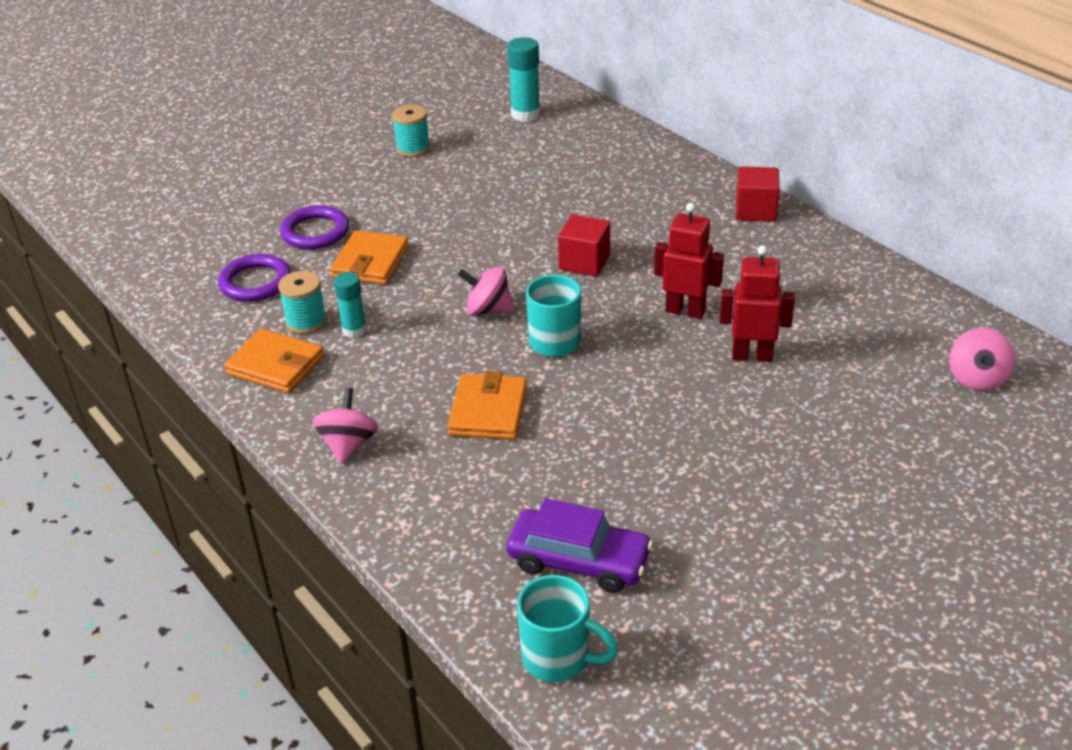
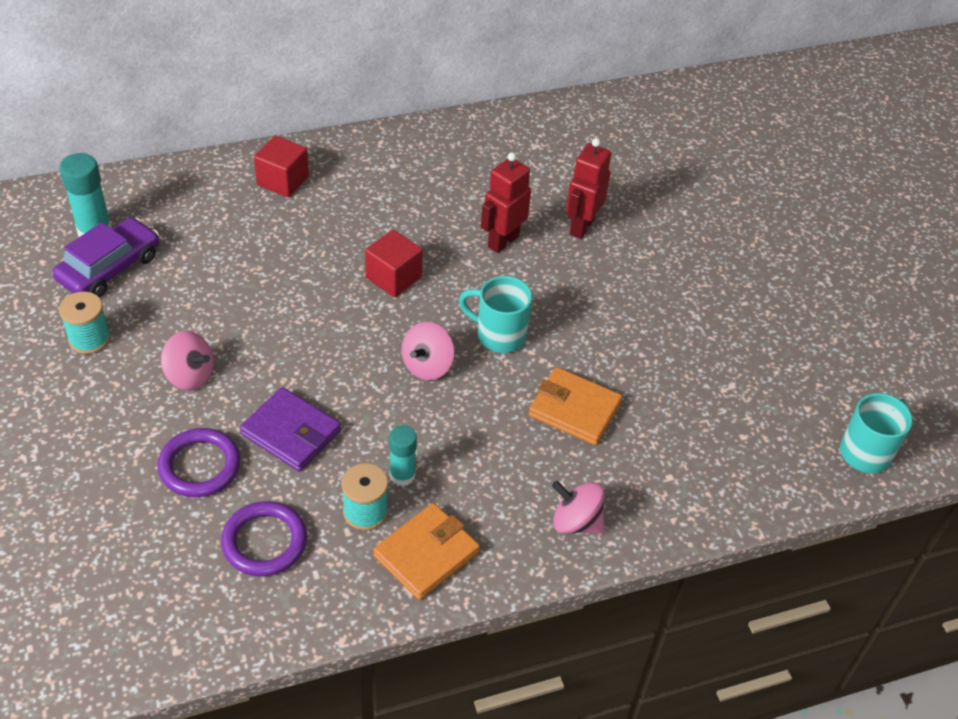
camera: 75 degrees left, 10 degrees up
orange wallet [330,230,409,285] -> purple wallet [240,387,341,472]
purple car [507,498,653,593] -> purple car moved to [53,217,159,297]
red cube [736,166,780,222] -> red cube moved to [254,135,309,198]
pink spinning top [949,328,1015,391] -> pink spinning top moved to [161,331,214,390]

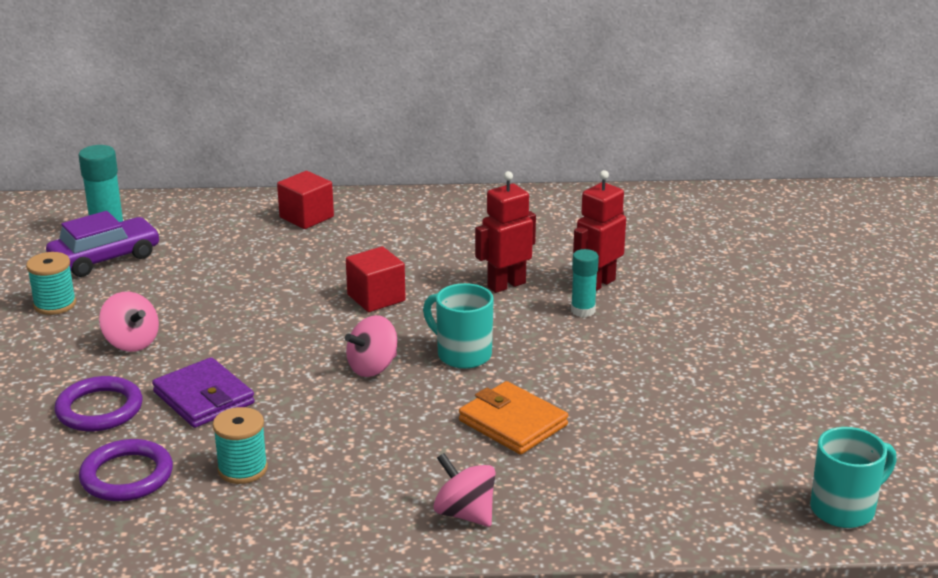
camera: 20 degrees right, 20 degrees down
orange wallet [373,503,480,600] -> none
turquoise glue stick [389,425,417,486] -> turquoise glue stick moved to [571,249,599,317]

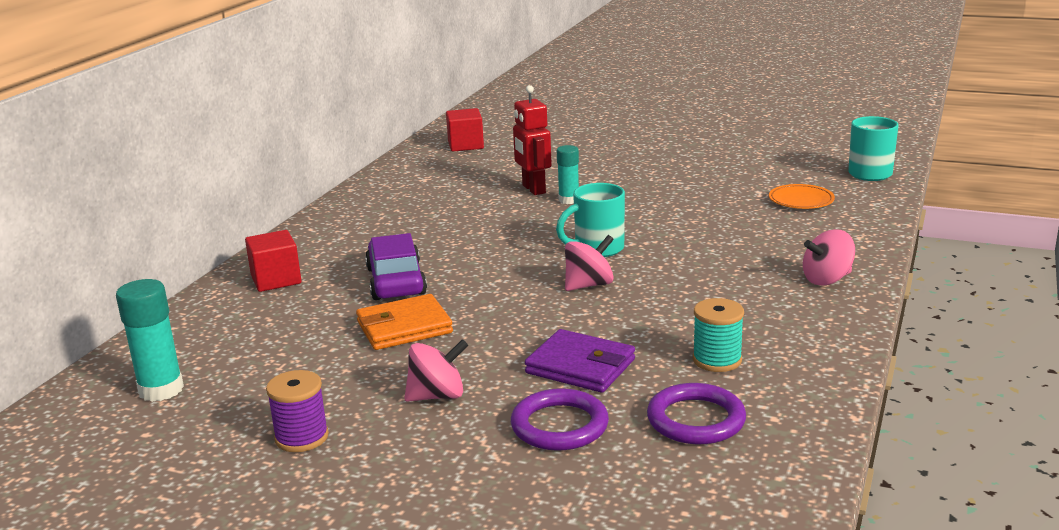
camera: 65 degrees left, 5 degrees down
turquoise spool [26,252,76,315] -> purple spool [266,370,329,452]
purple car [46,211,160,277] -> purple car moved to [365,233,427,300]
purple wallet [152,357,255,428] -> purple wallet turned 45 degrees clockwise [525,329,635,393]
pink spinning top [345,315,397,377] -> pink spinning top turned 105 degrees counterclockwise [565,235,614,291]
red cube [346,246,406,312] -> red cube moved to [446,108,484,151]
orange wallet [459,381,568,455] -> orange wallet moved to [356,294,453,350]
red robot [475,171,536,293] -> none
none -> orange plate [769,184,835,209]

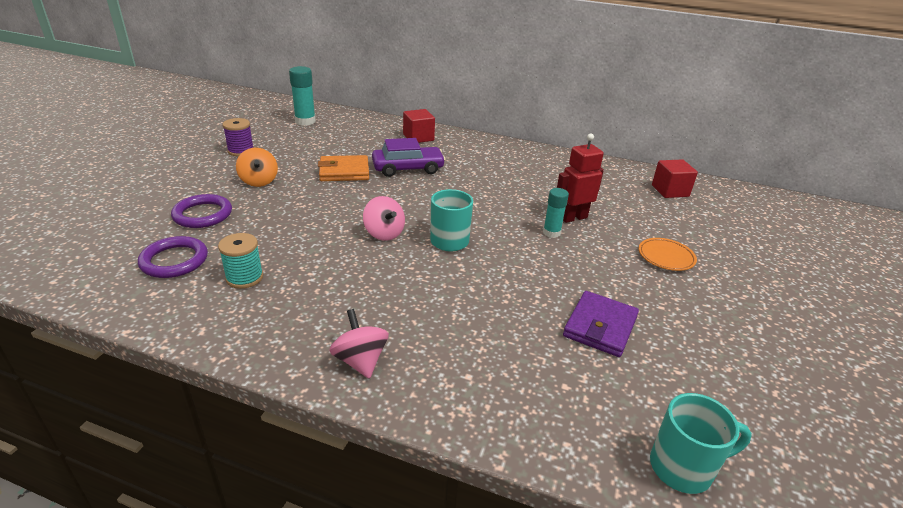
camera: 85 degrees right, 10 degrees up
orange wallet [356,294,453,350] -> orange wallet turned 75 degrees counterclockwise [318,155,369,181]
pink spinning top [404,339,468,402] -> orange spinning top [236,148,278,187]
purple wallet [525,329,635,393] -> purple wallet moved to [563,291,639,357]
orange plate [769,184,835,209] -> orange plate moved to [639,238,697,271]

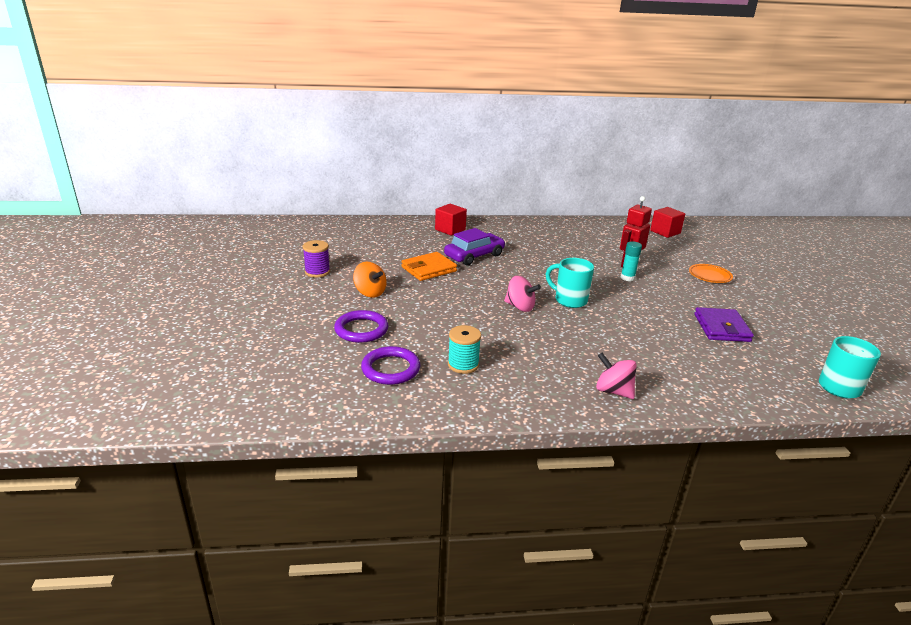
camera: 25 degrees left, 5 degrees down
turquoise glue stick [289,66,316,126] -> none

